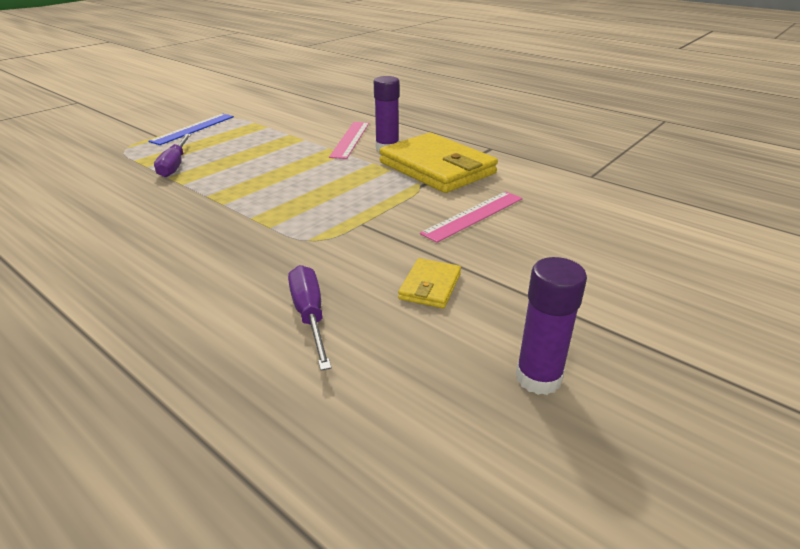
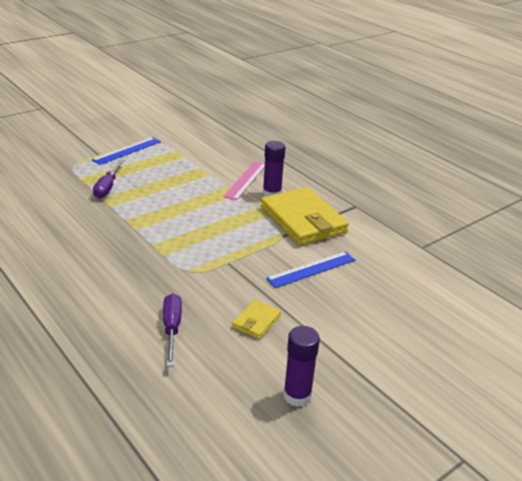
camera: 10 degrees right, 0 degrees up
pink ruler [420,191,523,243] -> blue ruler [266,251,355,288]

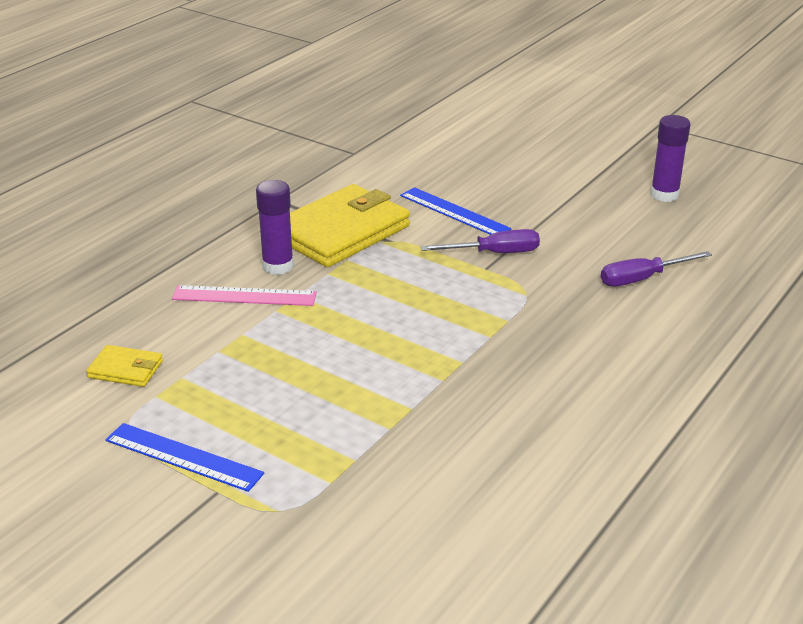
camera: 105 degrees left, 0 degrees up
purple screwdriver [93,159,124,199] -> purple screwdriver moved to [421,229,540,253]
yellow wallet [232,300,281,339] -> yellow wallet moved to [86,345,163,387]

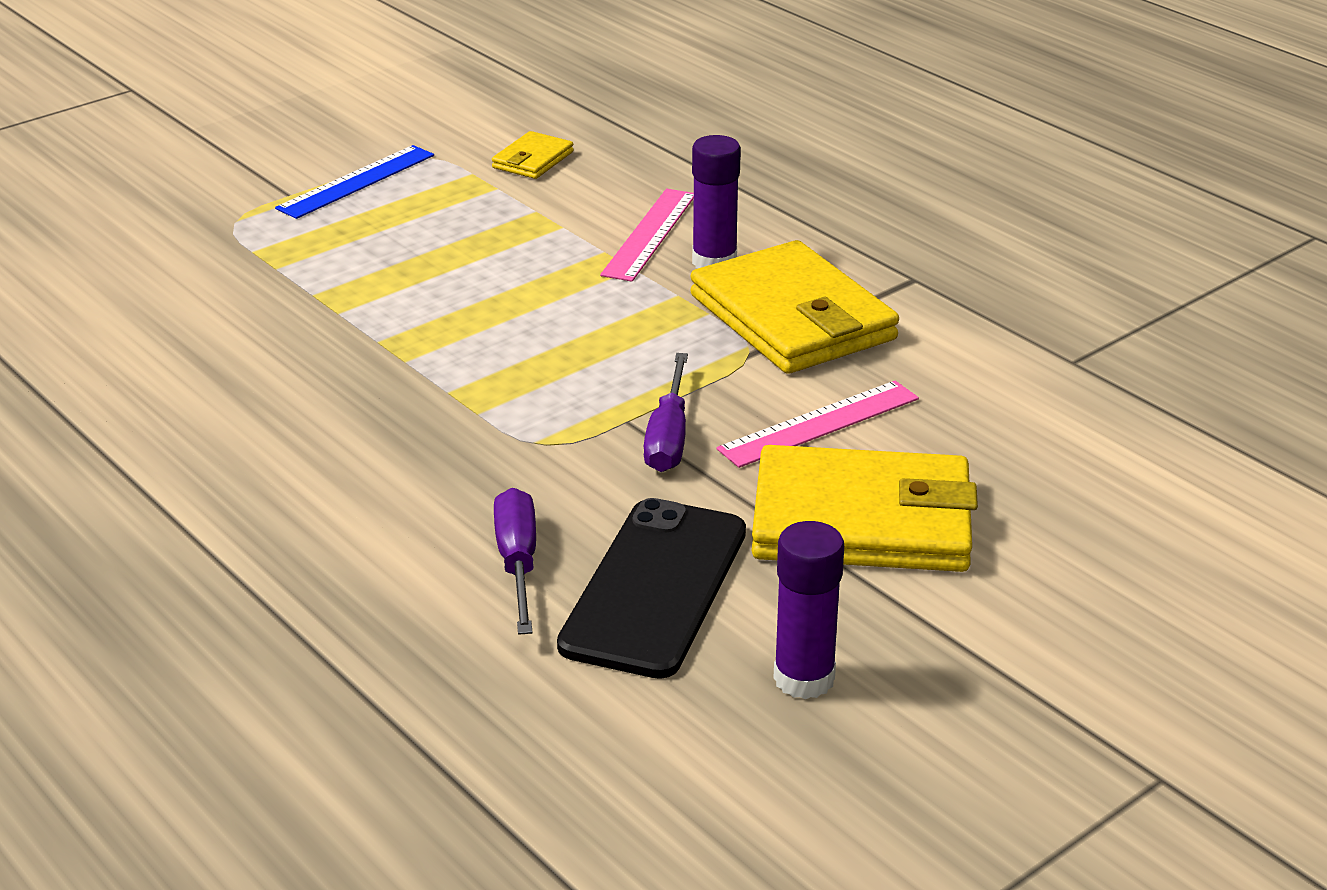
camera: 105 degrees right, 0 degrees up
blue ruler [400,187,512,235] -> pink ruler [716,381,919,468]
none -> black phone [557,498,746,679]
none -> yellow wallet [752,445,978,572]

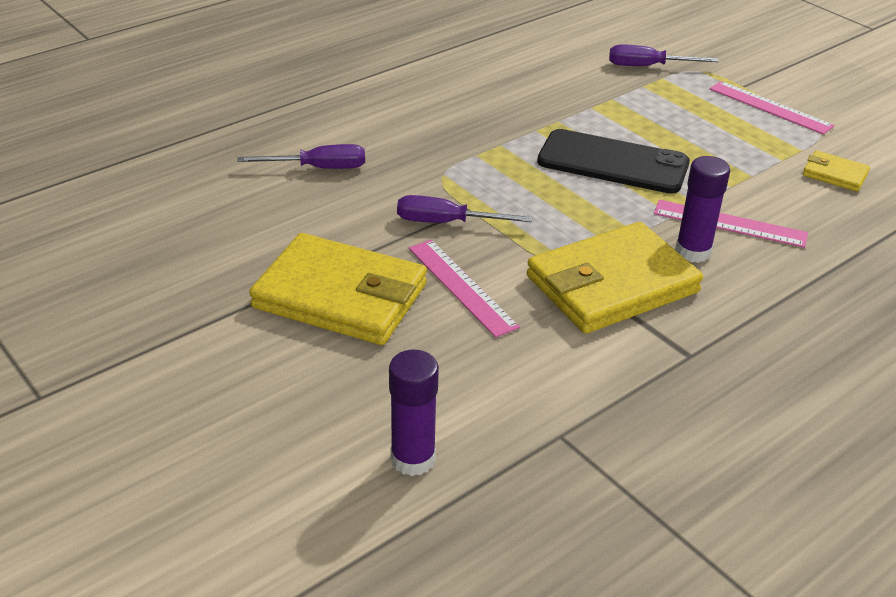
camera: 90 degrees right, 5 degrees up
blue ruler [275,145,434,219] -> pink ruler [710,81,834,135]
black phone [557,498,746,679] -> black phone moved to [537,129,690,194]
yellow wallet [752,445,978,572] -> yellow wallet turned 75 degrees counterclockwise [249,233,427,345]
purple glue stick [773,521,844,699] -> purple glue stick moved to [389,350,439,476]
none -> purple screwdriver [609,44,719,66]

